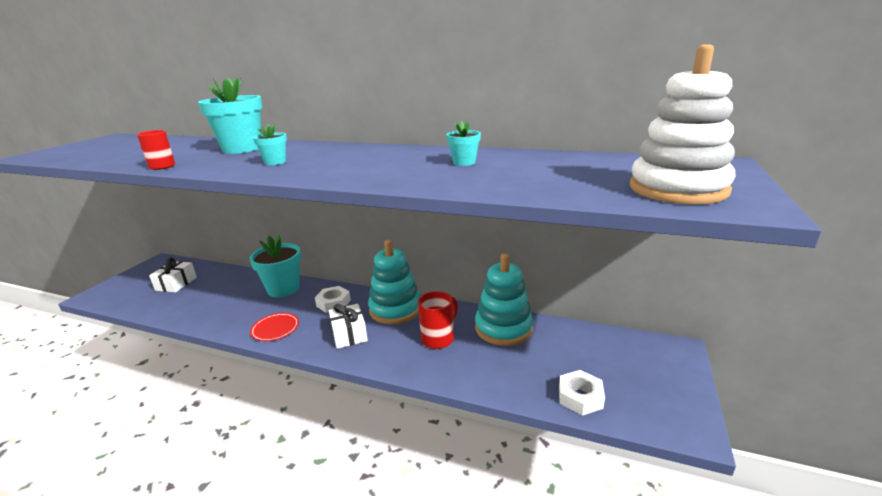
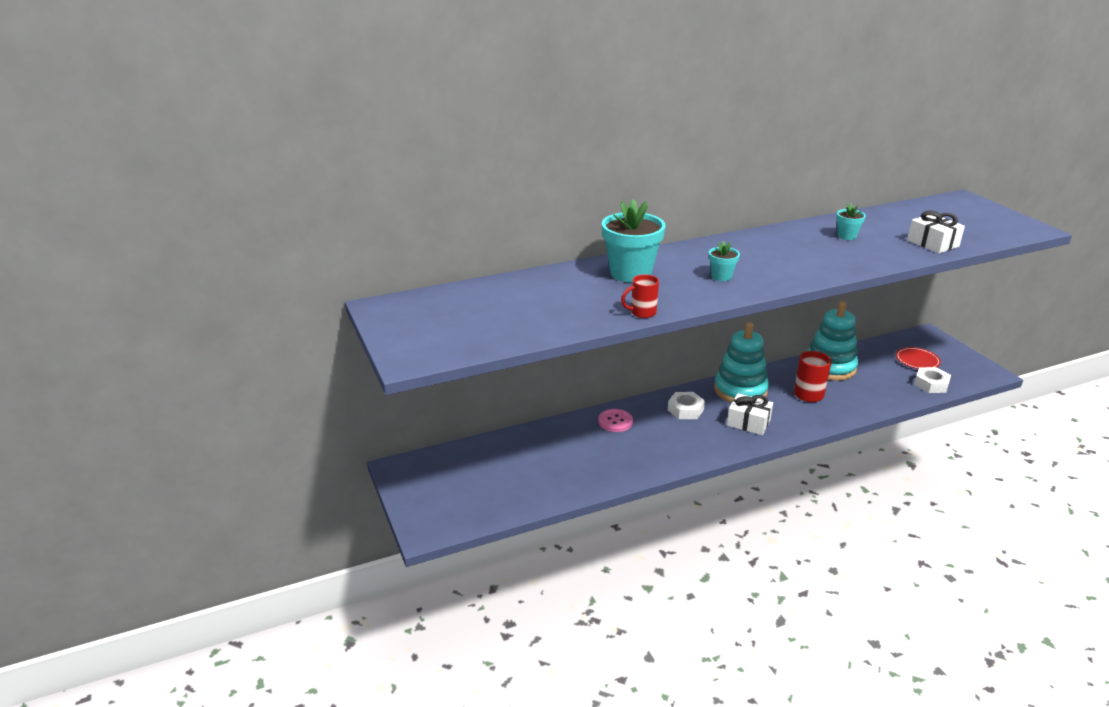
camera: 45 degrees left, 5 degrees up
white gift [149,258,197,293] -> white gift moved to [907,211,965,254]
turquoise flower pot [249,235,301,298] -> pink button [598,409,633,432]
red plate [250,313,299,341] -> red plate moved to [896,347,941,369]
white stacking toy [630,44,735,204] -> none

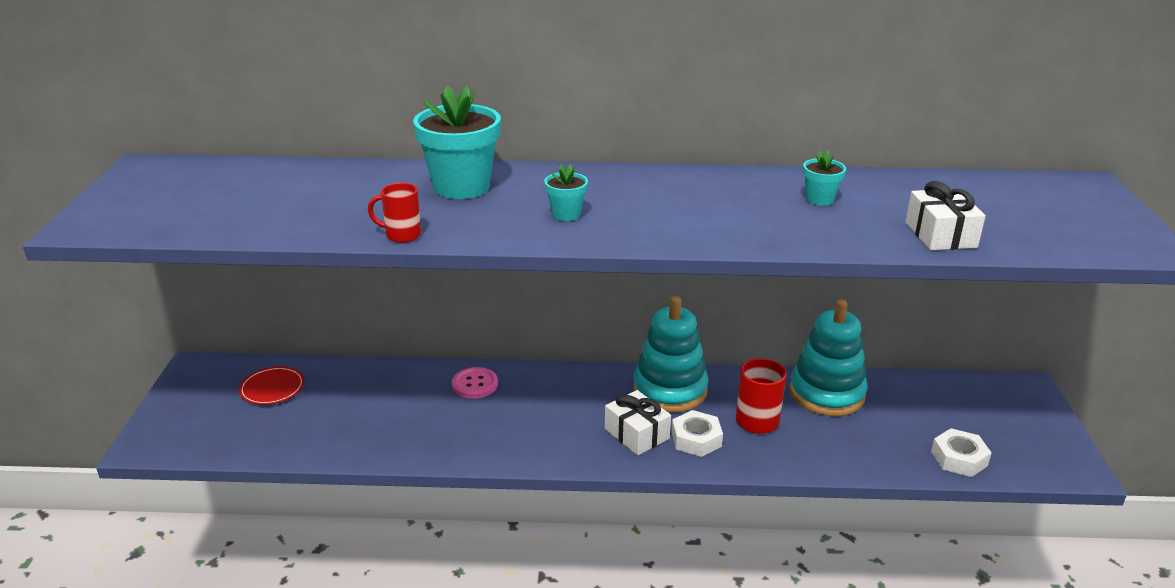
camera: 25 degrees right, 0 degrees up
white nut [668,392,705,419] -> white nut moved to [671,410,723,457]
red plate [896,347,941,369] -> red plate moved to [239,366,305,405]

